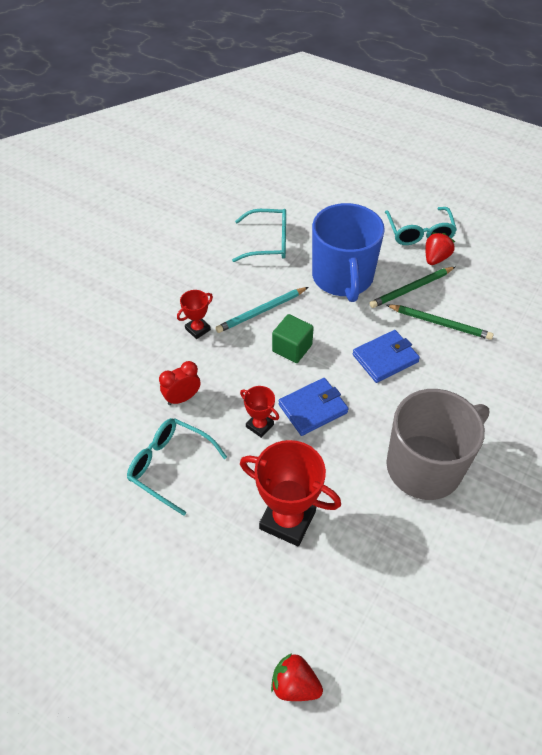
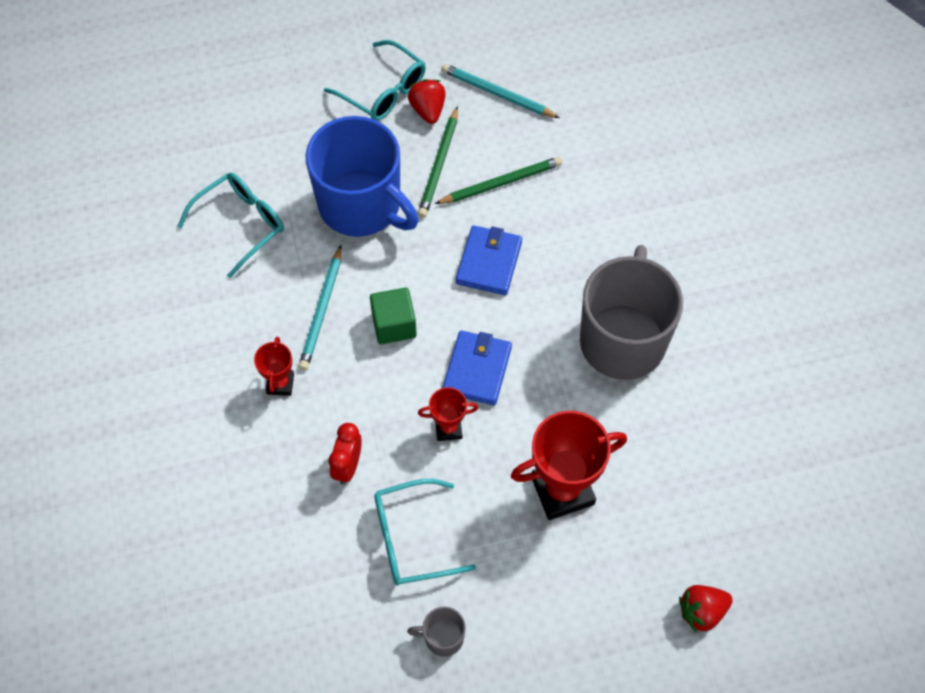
camera: 45 degrees left, 10 degrees up
none -> grey mug [407,607,466,657]
none -> turquoise pencil [441,64,560,118]

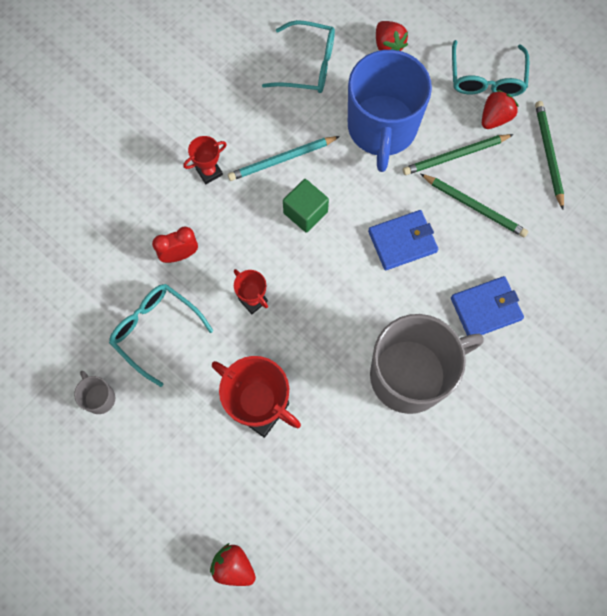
camera: 55 degrees right, 10 degrees up
turquoise pencil [441,64,560,118] -> green pencil [535,101,564,210]
blue wallet [442,330,512,405] -> blue wallet moved to [451,276,524,336]
none -> red strawberry [376,21,408,51]

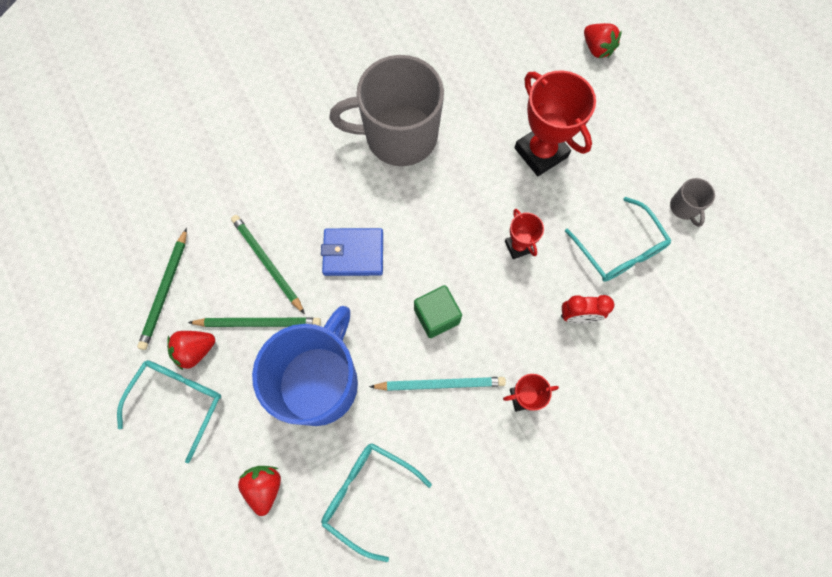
camera: 160 degrees left, 0 degrees up
blue wallet [451,276,524,336] -> none

